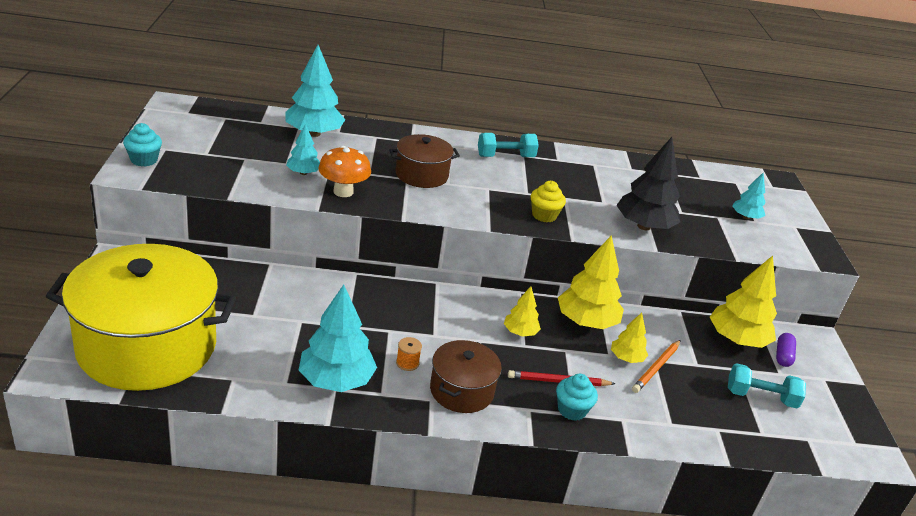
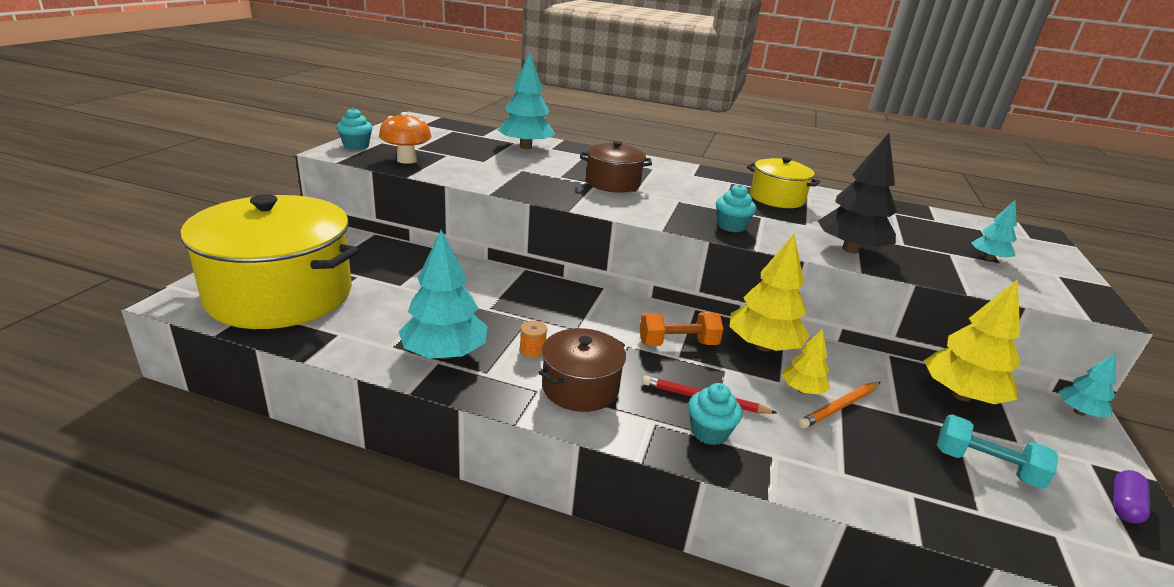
camera: 20 degrees right, 5 degrees down
turquoise tree [286,124,320,175] -> turquoise tree moved to [1058,353,1116,418]
orange mushroom [319,146,371,197] -> orange mushroom moved to [379,112,432,164]
turquoise dumbbell [478,133,539,157] -> none
yellow tree [504,287,541,337] -> orange dumbbell [640,312,724,346]
yellow cupcake [531,181,566,222] -> turquoise cupcake [716,184,756,233]
purple capsule [776,333,796,367] -> purple capsule moved to [1113,470,1150,524]
none -> yellow pot [747,157,821,208]

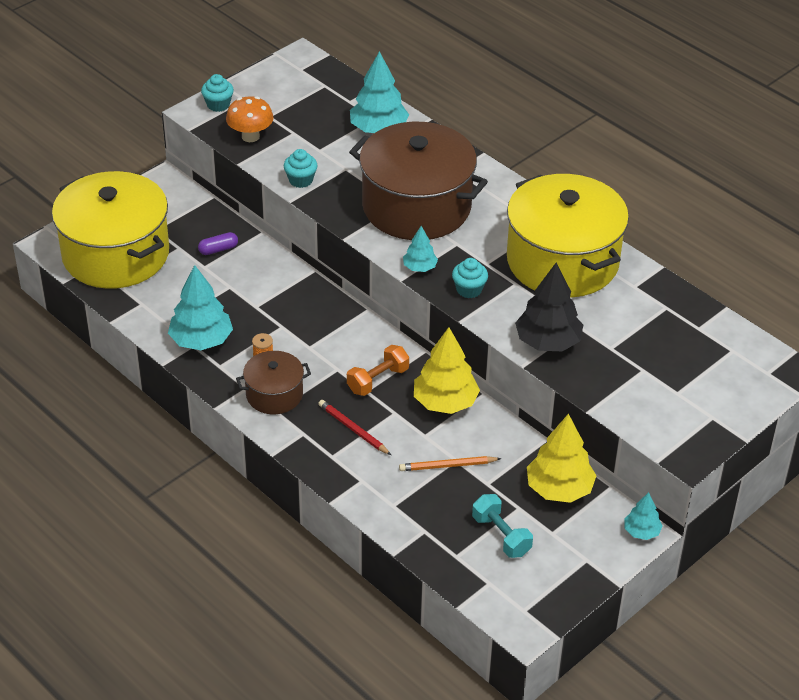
camera: 30 degrees right, 15 degrees up
brown pot [580,141,652,193] -> brown pot [349,121,488,240], size x2.03
orange dumbbell [640,312,724,346] -> orange dumbbell turned 60 degrees counterclockwise [347,345,409,396]
turquoise cupcake [688,383,742,445] -> turquoise cupcake moved to [283,149,318,188]
yellow pot [747,157,821,208] -> yellow pot [507,174,629,297], size x2.03
yellow tree [782,329,830,395] -> none
turquoise tree [971,200,1017,261] -> turquoise tree moved to [403,226,438,272]
purple capsule [1113,470,1150,524] -> purple capsule moved to [198,232,238,255]

